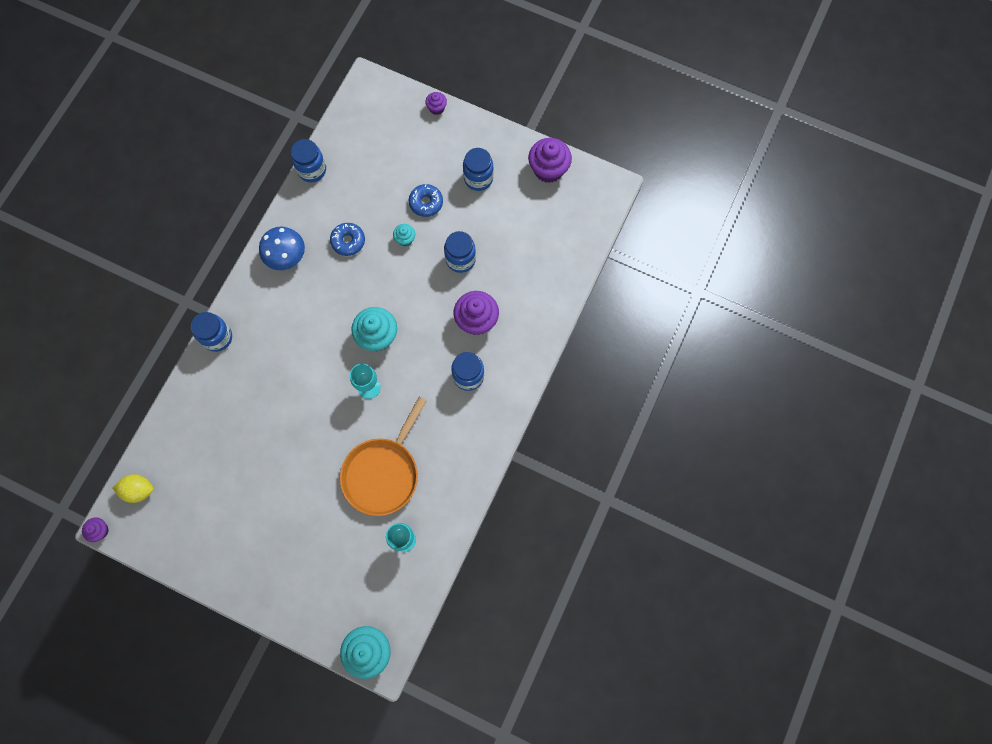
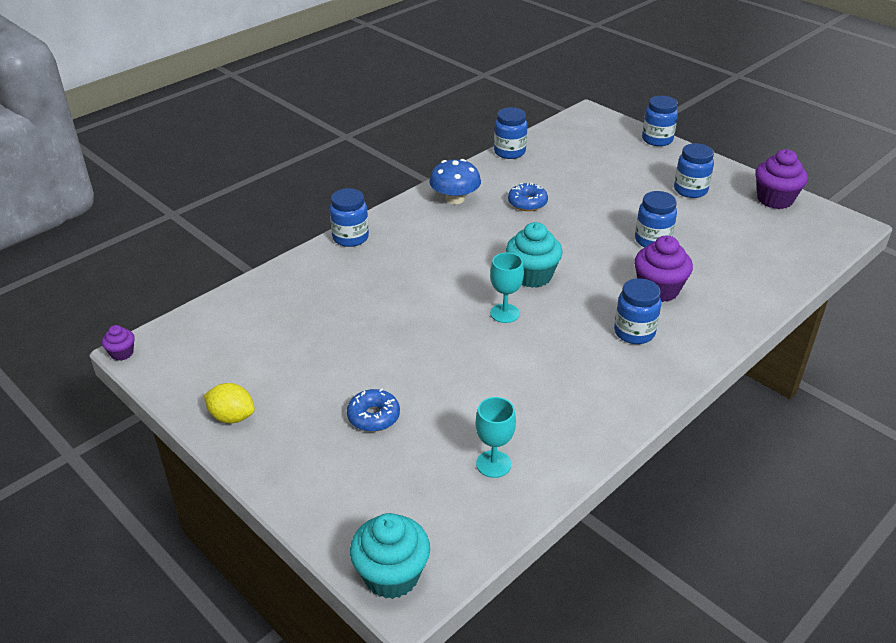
camera: 20 degrees right, 35 degrees down
yellow lemon [113,474,154,503] -> yellow lemon moved to [204,383,255,423]
orange pan [340,396,427,516] -> none
turquoise cupcake [393,224,415,246] -> none
blue donut [409,184,443,217] -> blue donut moved to [347,389,400,432]
purple cupcake [425,92,447,115] -> blue jar [642,96,678,146]

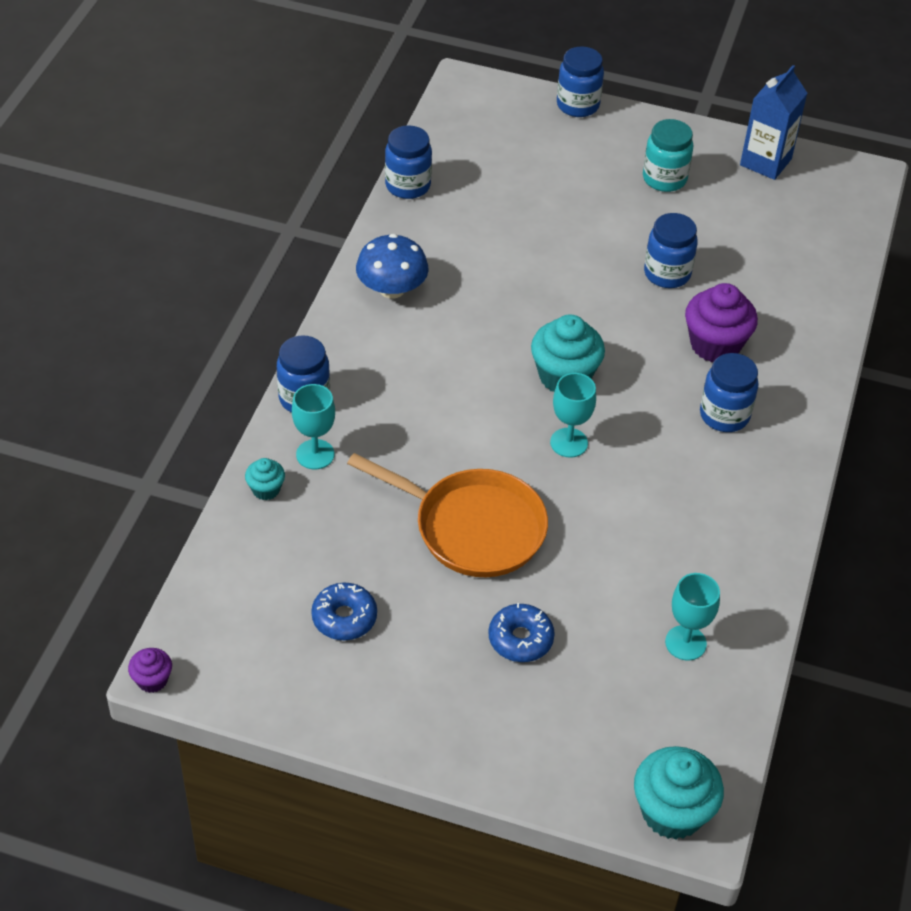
camera: 30 degrees left, 10 degrees up
yellow lemon [204,383,255,423] -> none
blue donut [508,183,548,211] -> blue donut moved to [311,583,377,640]
blue jar [674,143,714,198] -> turquoise jar [643,119,693,192]
purple cupcake [755,149,808,209] -> blue carton [740,65,807,180]
none -> turquoise cupcake [245,458,285,500]
none -> turquoise goblet [292,384,335,469]
none -> orange pan [347,453,548,577]

